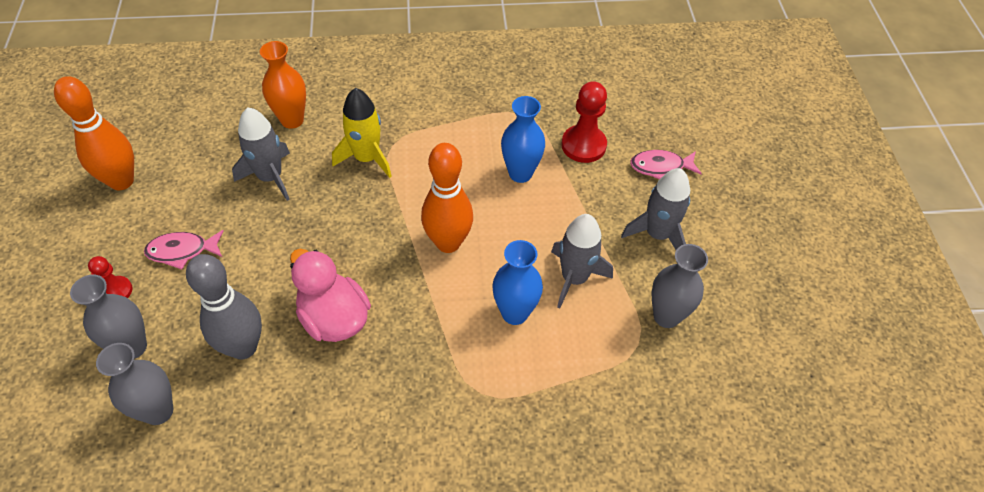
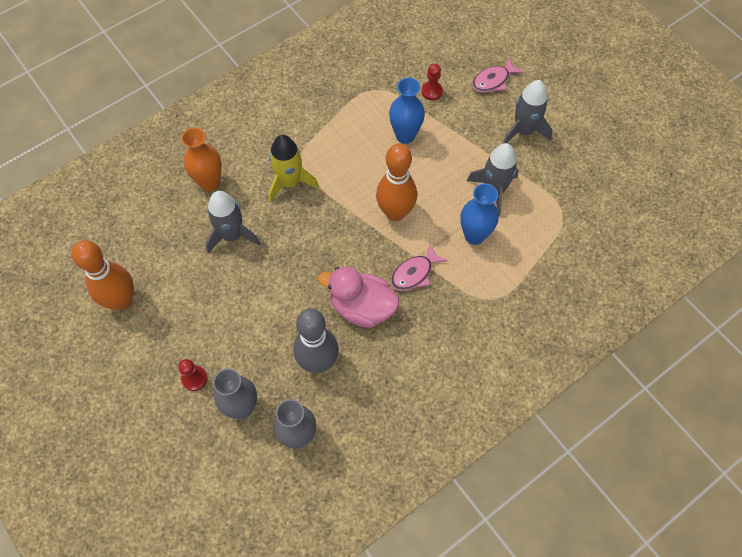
camera: 30 degrees left, 10 degrees up
pink fish [144,230,224,270] -> pink fish moved to [391,244,448,291]
red pawn [561,81,607,163] -> red pawn [421,64,443,100], size x0.59
grey vase [651,244,708,328] -> none

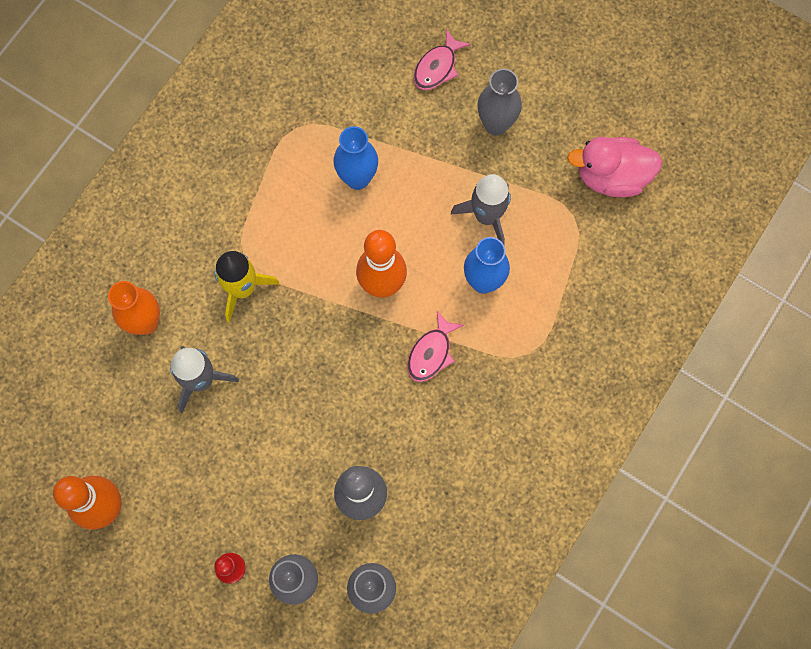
camera: 20 degrees left, 10 degrees up
pink duck [318,267,399,328] -> pink duck moved to [567,137,662,197]
red pawn [421,64,443,100] -> none
grey rocket [503,80,552,144] -> grey vase [478,69,522,136]

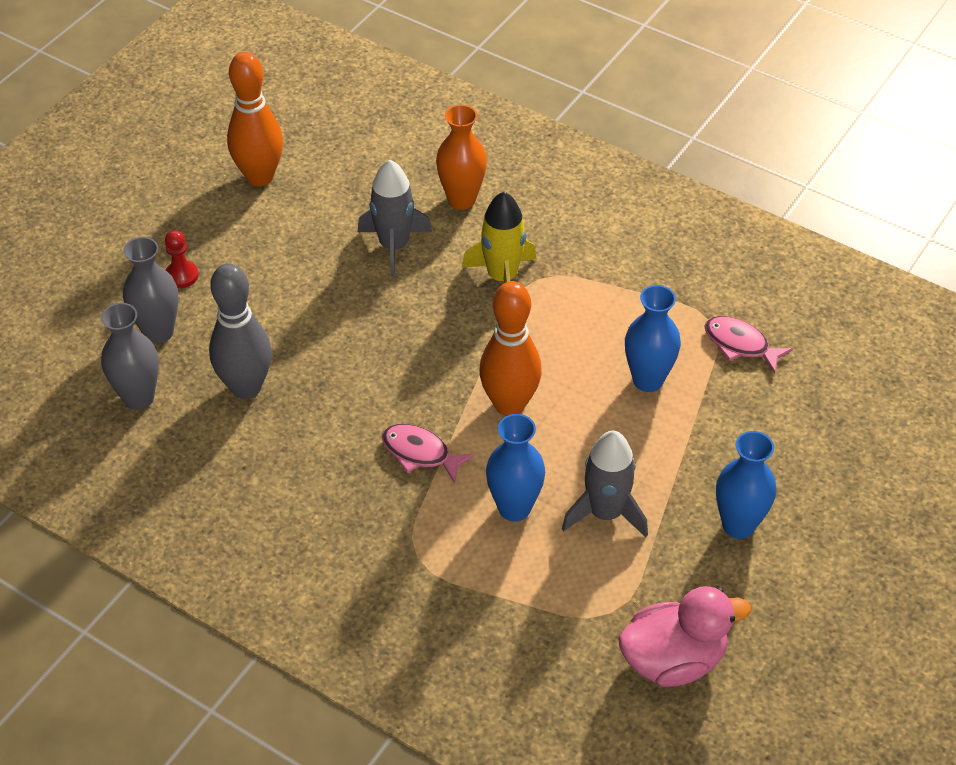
camera: 90 degrees right, 25 degrees down
pink fish [414,29,471,90] -> pink fish moved to [704,316,793,374]
grey vase [478,69,522,136] -> blue vase [716,431,776,539]
pink duck [567,137,662,197] -> pink duck turned 75 degrees clockwise [618,586,751,687]

